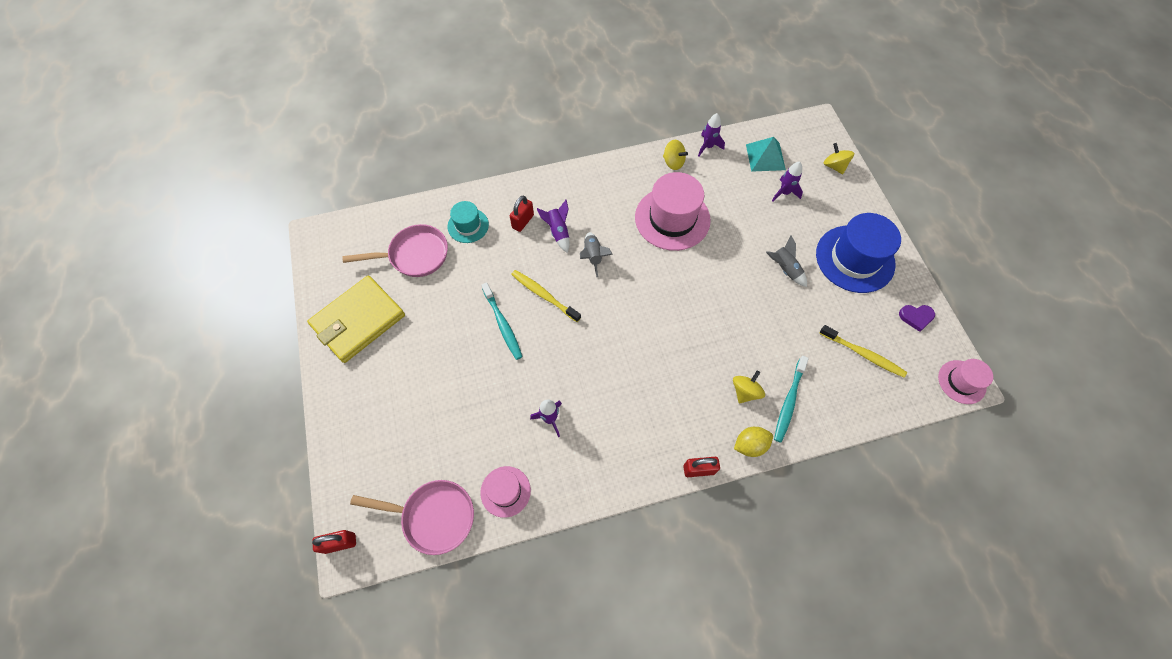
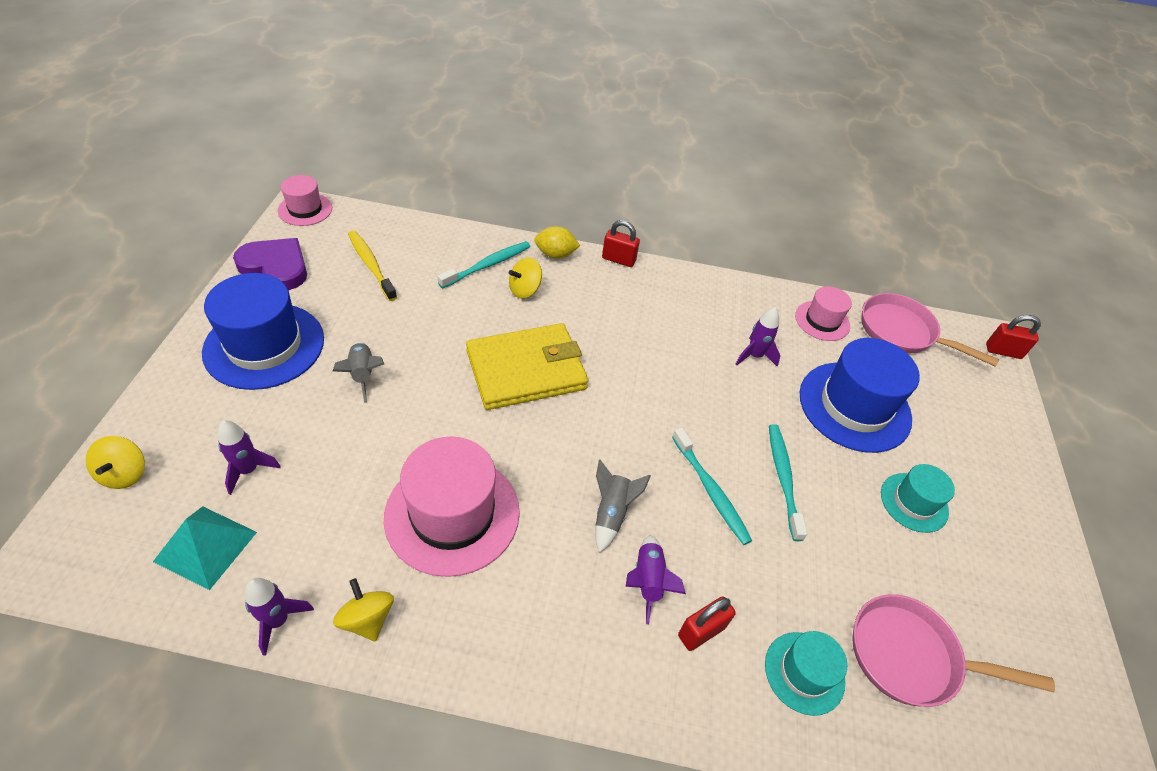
camera: 160 degrees left, 15 degrees down
yellow wallet [307,275,405,363] -> yellow wallet moved to [466,323,588,410]
yellow toothbrush [511,270,581,322] -> turquoise toothbrush [672,427,752,545]
purple heart [899,305,935,332] -> purple heart [233,238,307,290], size x1.77
none -> blue hat [800,338,920,453]
none -> turquoise hat [881,464,955,533]

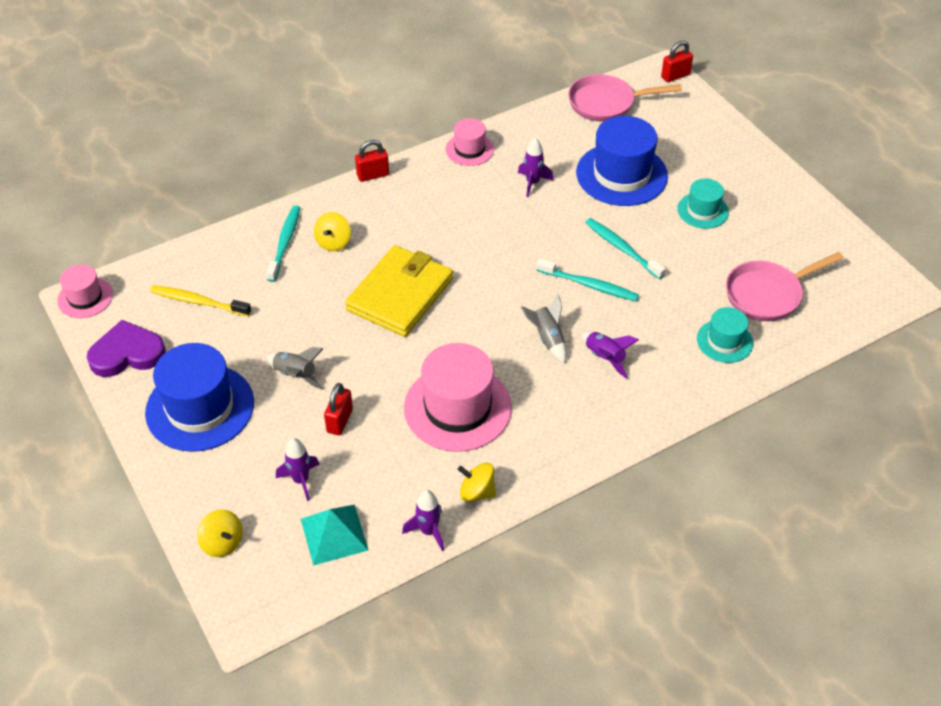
camera: 35 degrees left, 0 degrees up
yellow lemon [534,226,580,259] -> none
red padlock [678,596,736,651] -> red padlock moved to [324,383,353,435]
pink hat [795,286,852,341] -> pink hat moved to [446,118,494,166]

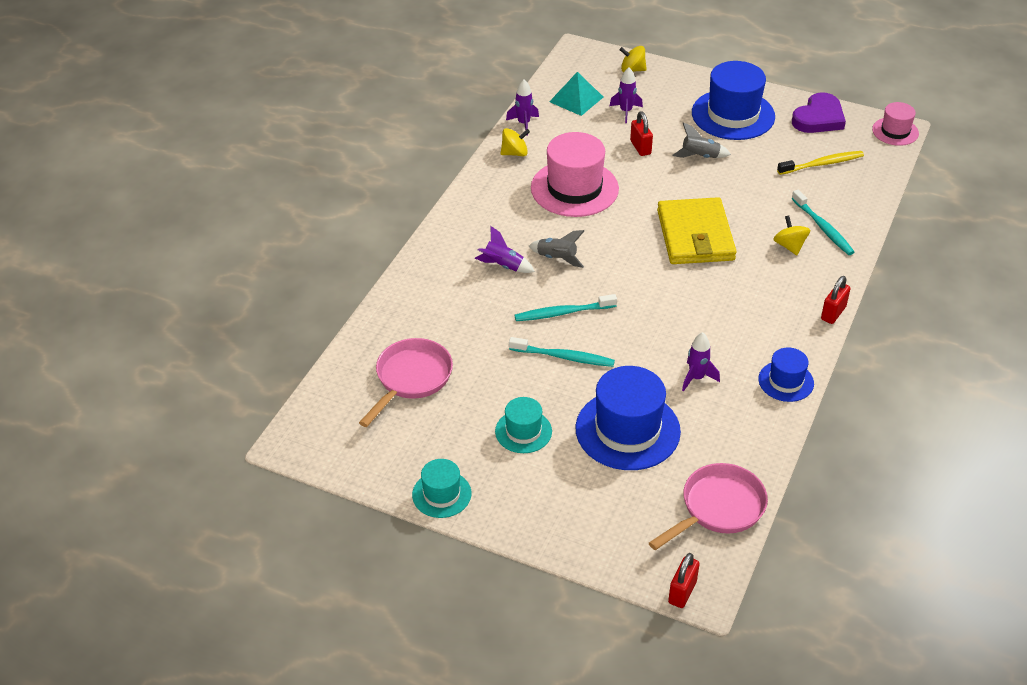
camera: 145 degrees right, 5 degrees down
pink hat [446,118,494,166] -> blue hat [758,347,814,402]
turquoise hat [697,307,753,363] -> turquoise hat moved to [412,459,471,518]

